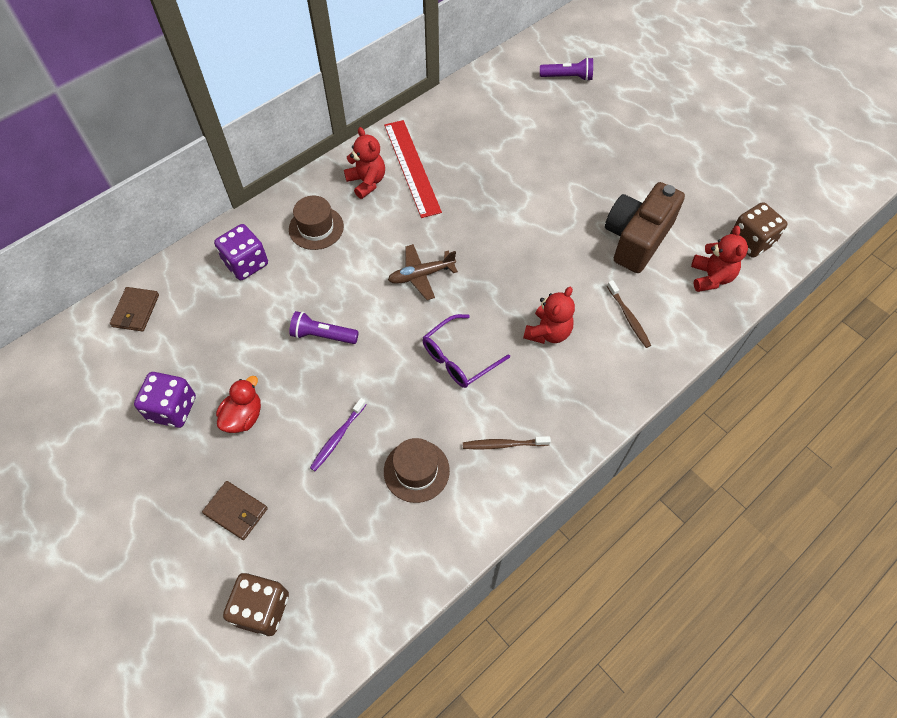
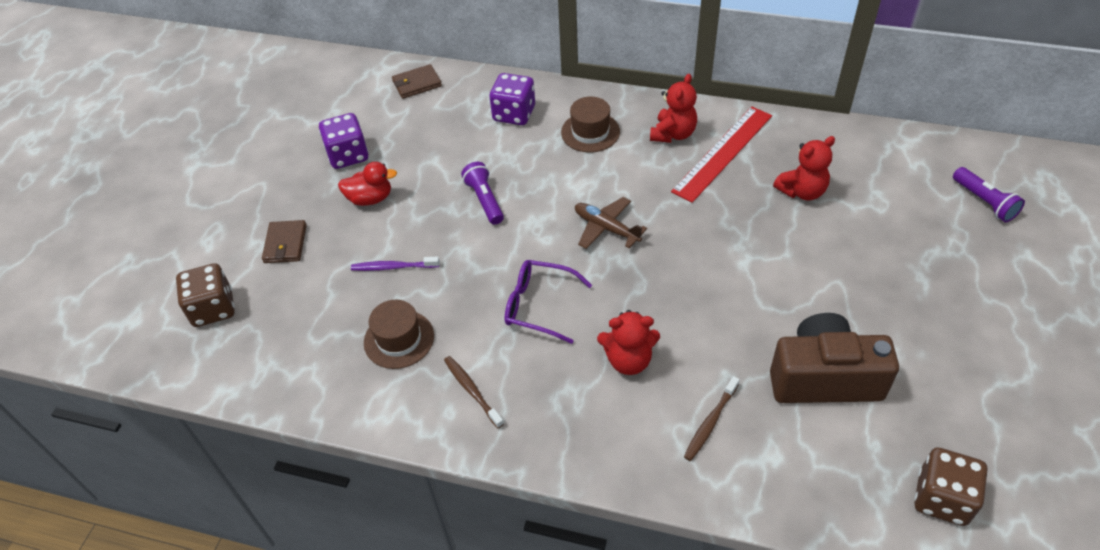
camera: 60 degrees right, 10 degrees down
red teddy bear [691,226,748,292] -> red teddy bear moved to [773,136,835,201]

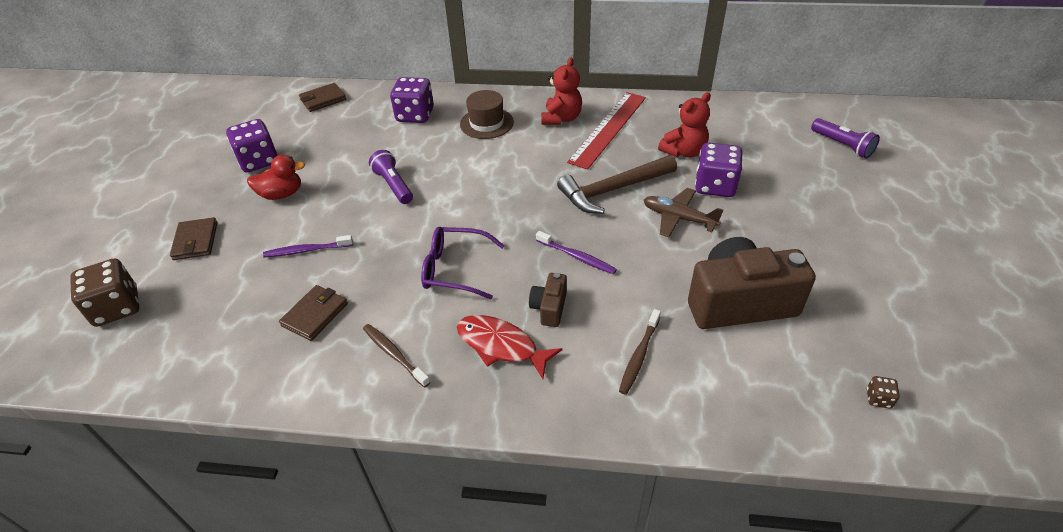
camera: 10 degrees left, 5 degrees down
brown hat [364,300,434,369] -> brown wallet [279,285,348,341]
brown plane [575,197,647,249] -> brown plane moved to [644,188,723,237]
red teddy bear [597,310,660,375] -> brown camera [529,273,567,327]
brown dice [915,447,987,526] -> brown dice [867,376,900,409], size x0.43
none -> red fish [457,315,562,379]
none -> purple toothbrush [536,231,617,274]
none -> brown hammer [557,155,677,214]
none -> purple dice [695,143,742,197]

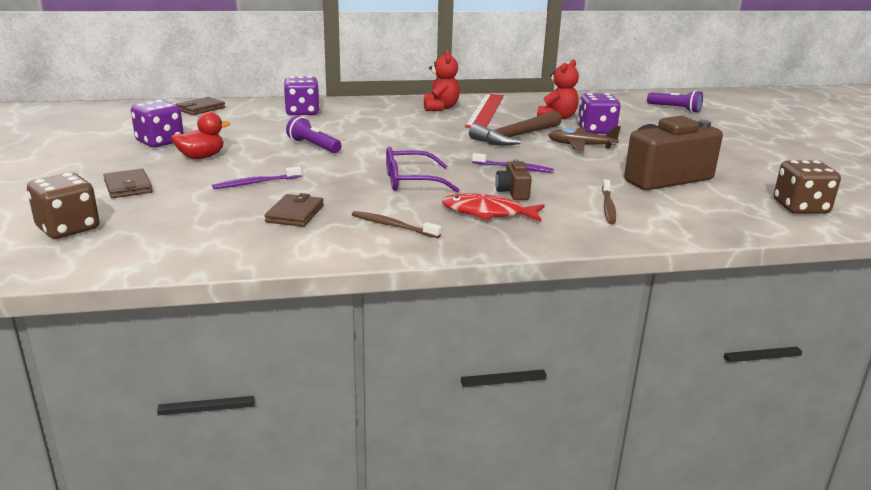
camera: 20 degrees left, 20 degrees down
brown hat [460,90,514,139] -> none
brown dice [867,376,900,409] -> brown dice [774,160,841,214], size x2.32

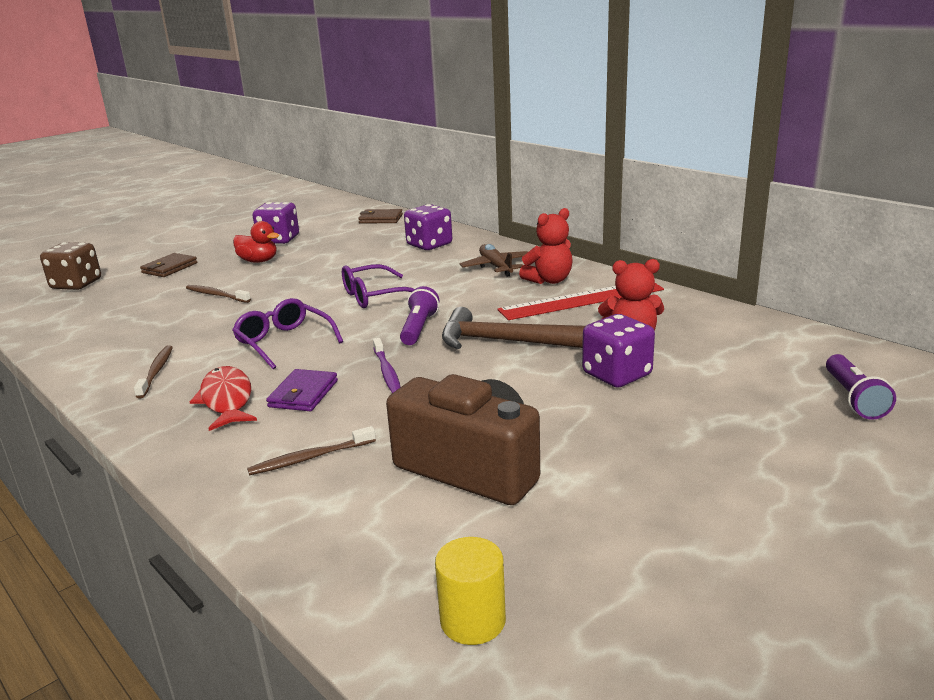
camera: 60 degrees right, 0 degrees up
purple toothbrush [212,166,302,189] -> brown toothbrush [186,285,251,303]
brown wallet [265,193,324,227] -> none
purple flashlight [286,116,342,153] -> purple flashlight moved to [400,286,439,345]
brown camera [495,160,532,200] -> purple wallet [266,369,338,411]
brown plane [548,126,621,150] -> brown plane moved to [459,244,528,277]
brown dice [774,160,841,214] -> yellow cylinder [435,537,506,645]
none -> purple glasses [342,264,414,308]

